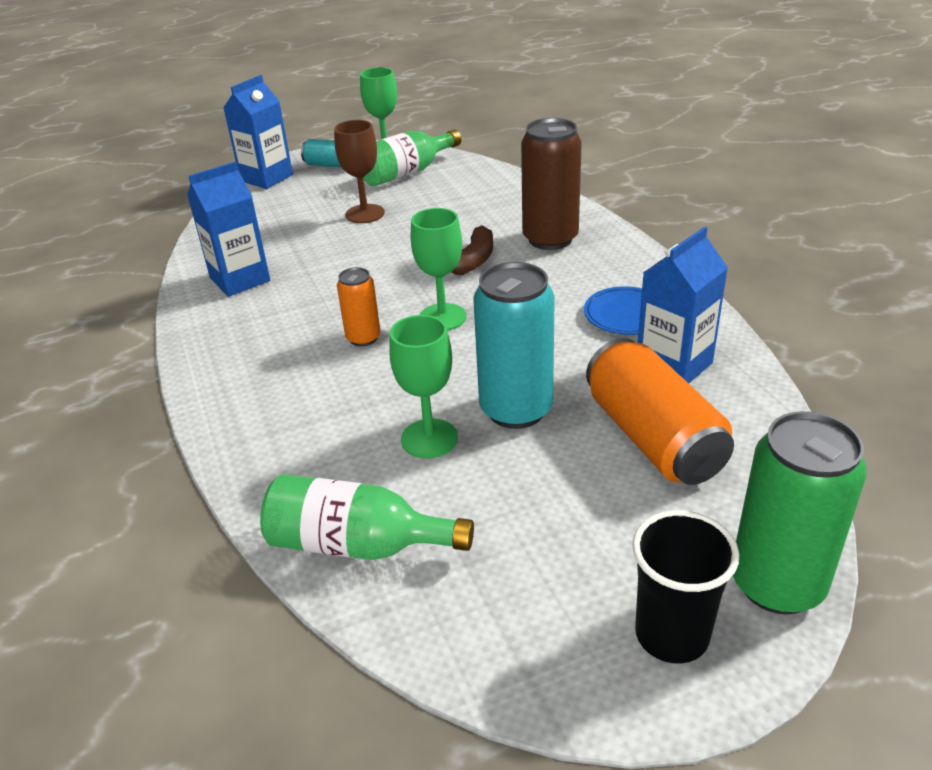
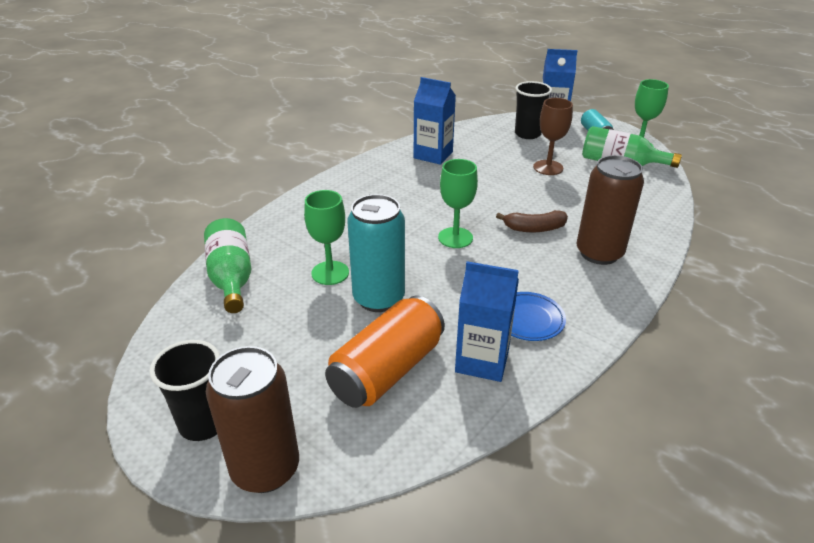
camera: 60 degrees right, 0 degrees up
orange can [337,267,381,346] -> none
green can [733,411,867,614] -> brown can [206,346,299,493]
none -> black cup [515,81,552,139]

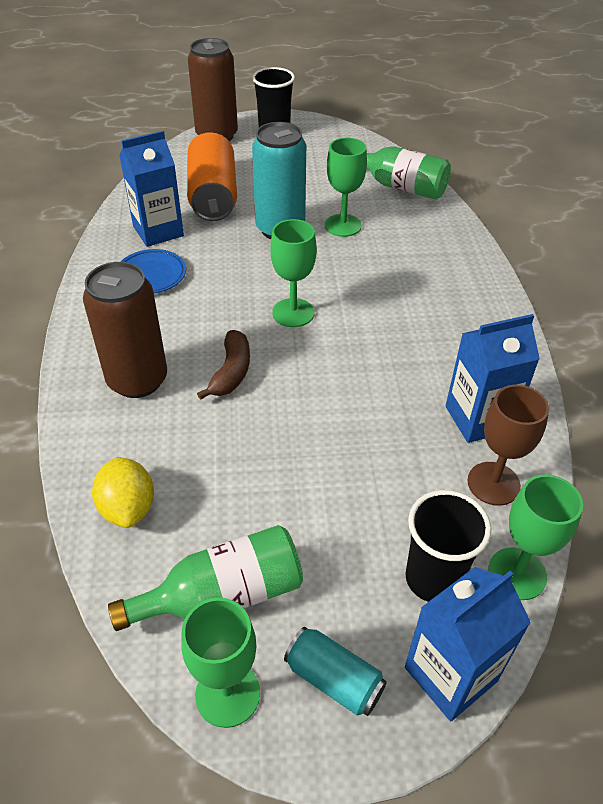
camera: 135 degrees right, 10 degrees up
brown banana [496,210,568,232] -> brown banana turned 150 degrees clockwise [197,330,250,400]
brown goblet [533,98,573,175] -> brown goblet moved to [467,385,549,506]
none -> yellow lemon [92,457,154,528]
none -> green goblet [488,475,583,600]

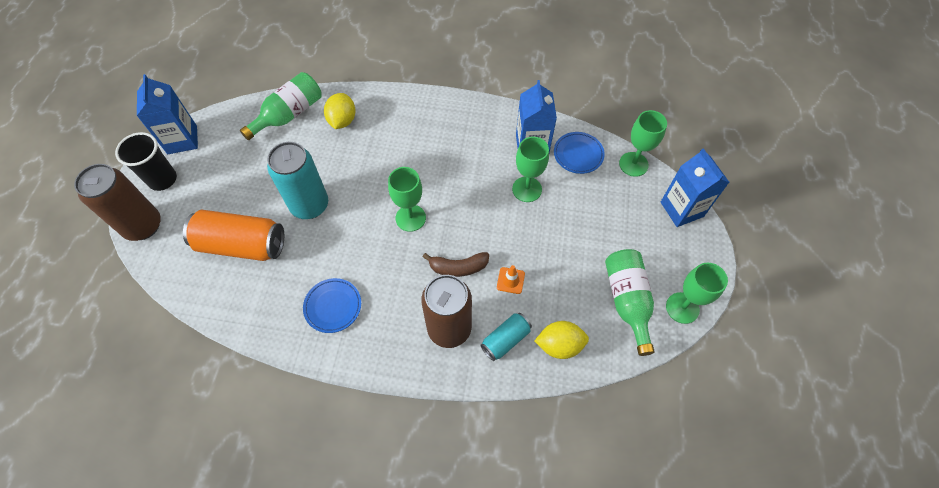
camera: 75 degrees left, 15 degrees up
blue carton [119,131,184,247] -> blue carton moved to [137,74,198,154]
brown banana [197,330,250,400] -> brown banana turned 150 degrees clockwise [423,252,489,277]
turquoise can [284,627,387,716] -> turquoise can moved to [480,313,532,361]
green goblet [325,138,367,237] -> green goblet moved to [512,137,549,202]
black cup [405,490,491,602] -> none
brown goblet [467,385,549,506] -> blue plate [554,132,605,174]
none -> yellow lemon [324,93,355,129]
none -> orange traffic cone [497,265,525,294]

